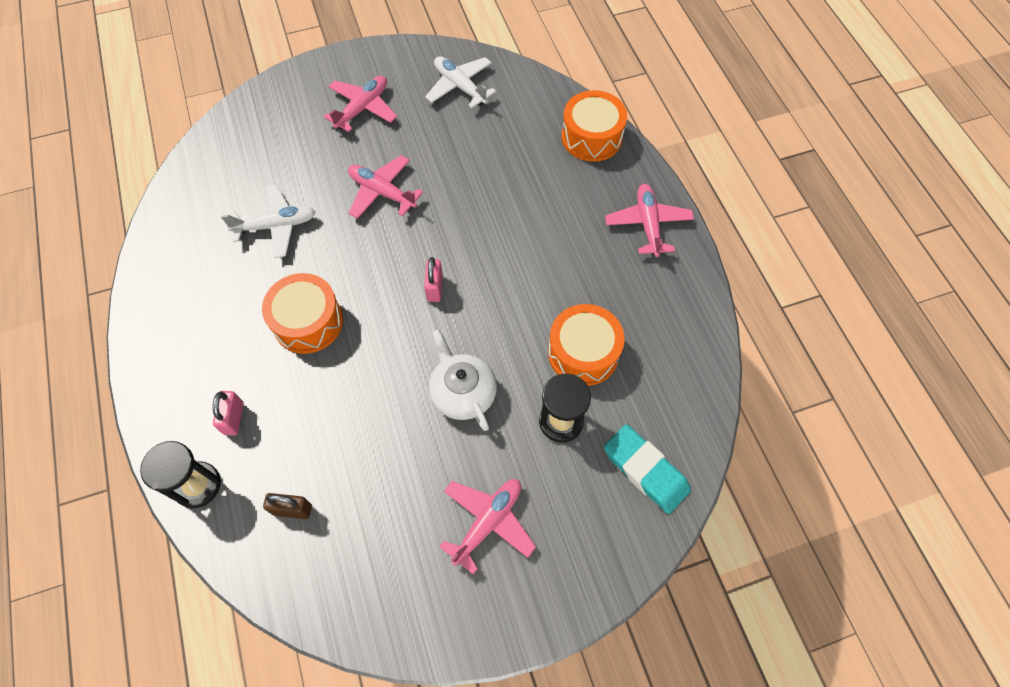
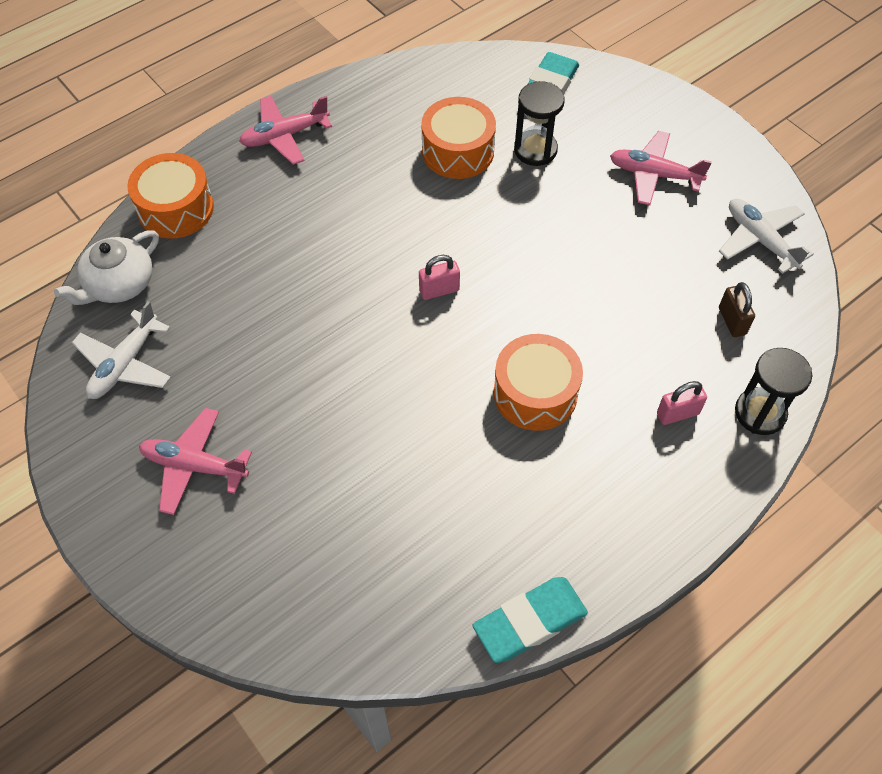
camera: 110 degrees left, 5 degrees down
white plane [221,184,316,258] -> white plane moved to [719,199,814,274]
pink plane [348,155,423,219] -> none
white teapot [429,329,497,431] -> white teapot moved to [54,230,159,305]
none -> turquoise eraser [473,577,588,663]

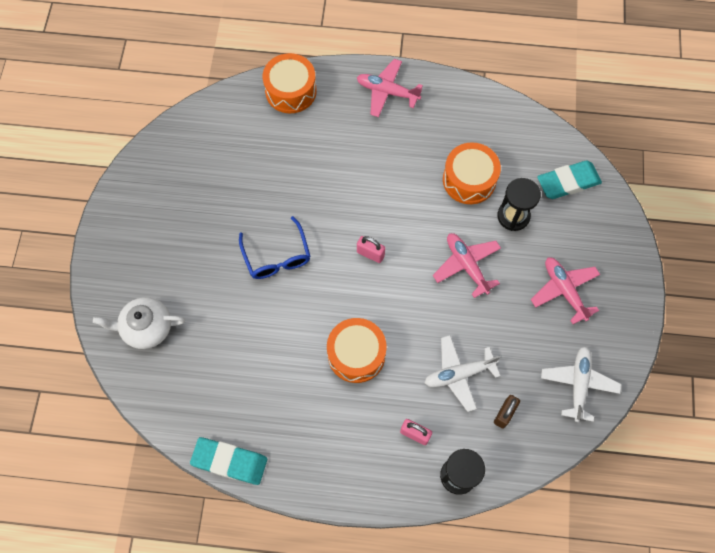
camera: 45 degrees right, 10 degrees up
white teapot [54,230,159,305] -> white teapot moved to [93,297,185,349]
white plane [72,301,171,399] -> white plane moved to [425,335,501,412]
pink plane [139,408,252,515] -> pink plane moved to [433,233,501,298]
none -> blue glasses [239,216,311,279]

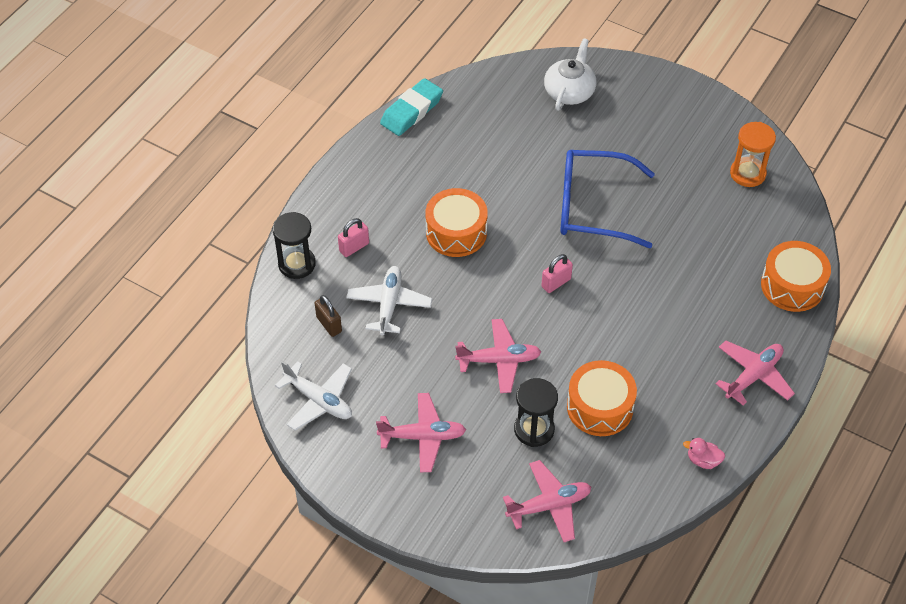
camera: 115 degrees right, 15 degrees down
blue glasses [239,216,311,279] -> blue glasses [560,150,655,248], size x1.51
turquoise eraser [537,160,602,199] -> pink plane [503,460,591,542]
none -> pink duck [683,438,725,469]
none -> orange hourglass [730,122,776,187]

